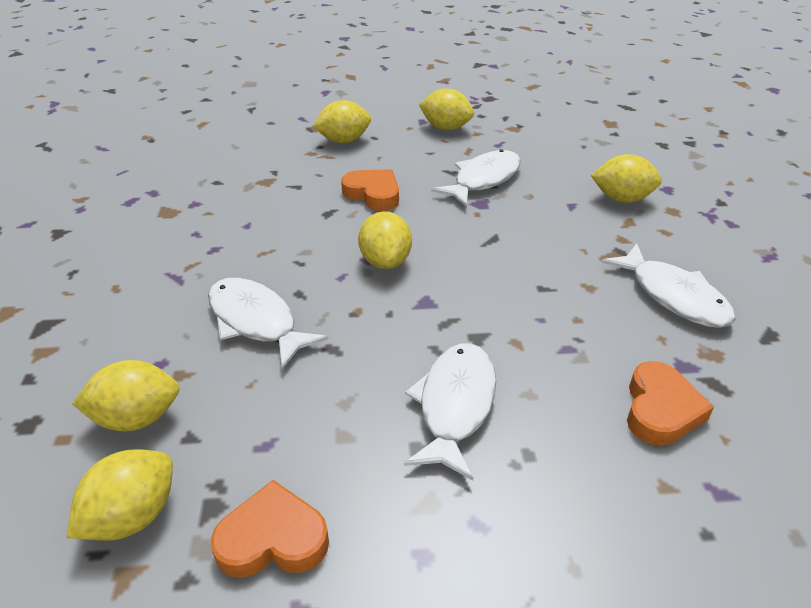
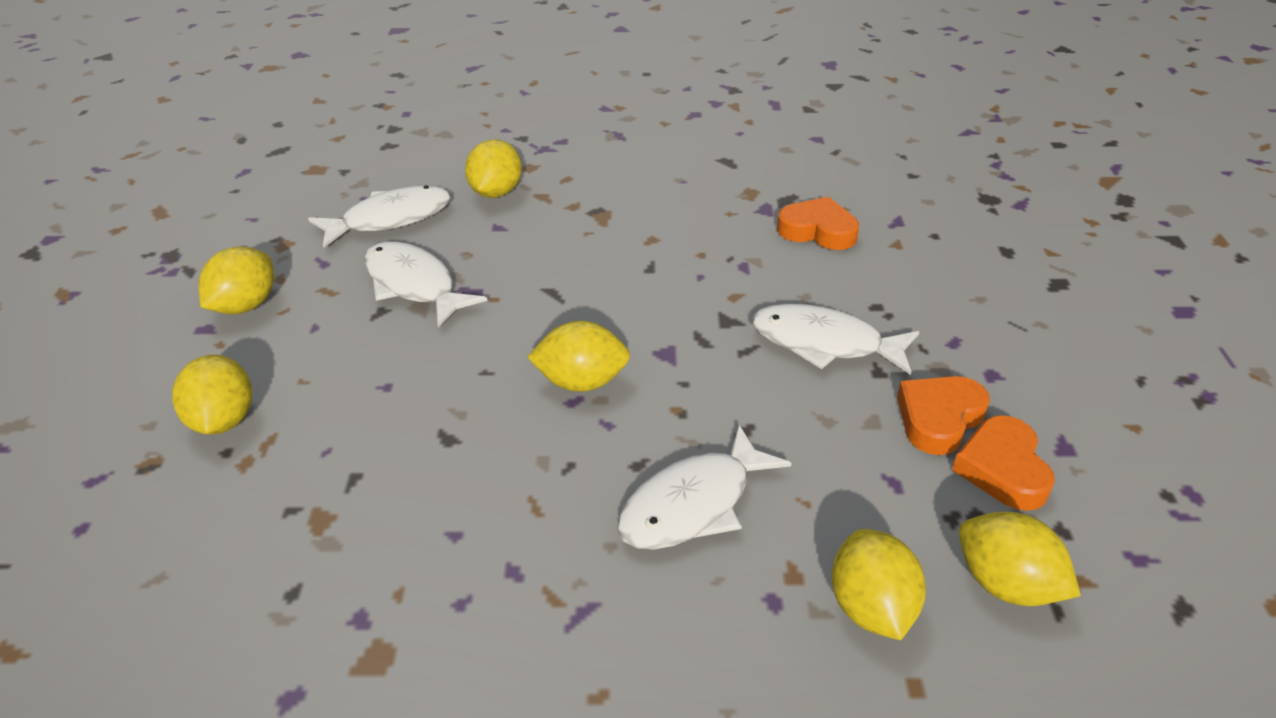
camera: 85 degrees left, 0 degrees up
orange heart [341,169,399,211] -> orange heart moved to [897,376,990,455]
white fish [601,243,736,328] -> white fish moved to [308,185,451,248]

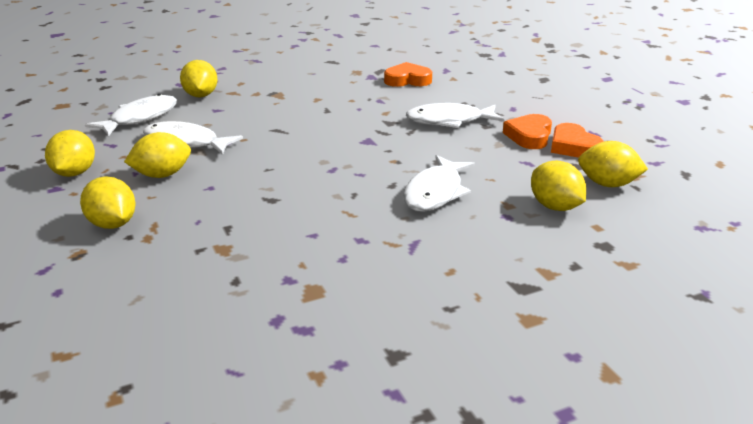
camera: 25 degrees left, 10 degrees down
yellow lemon [527,321,630,392] -> yellow lemon moved to [124,132,191,178]

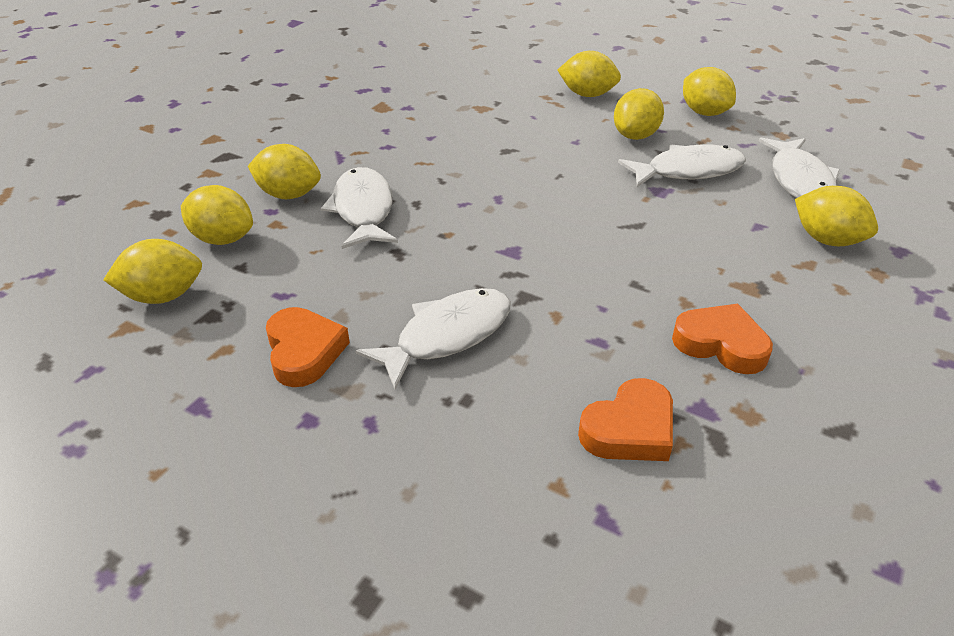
camera: 145 degrees right, 10 degrees up
orange heart [551,123,604,158] -> orange heart moved to [672,304,773,374]
none -> yellow lemon [248,144,321,199]

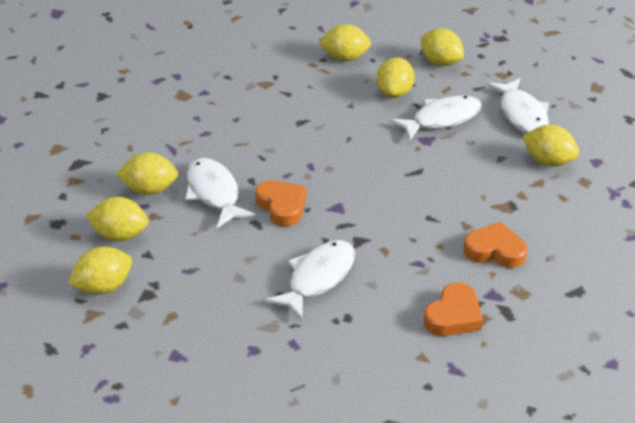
camera: 15 degrees left, 0 degrees up
orange heart [266,307,350,387] -> orange heart moved to [255,180,307,226]

